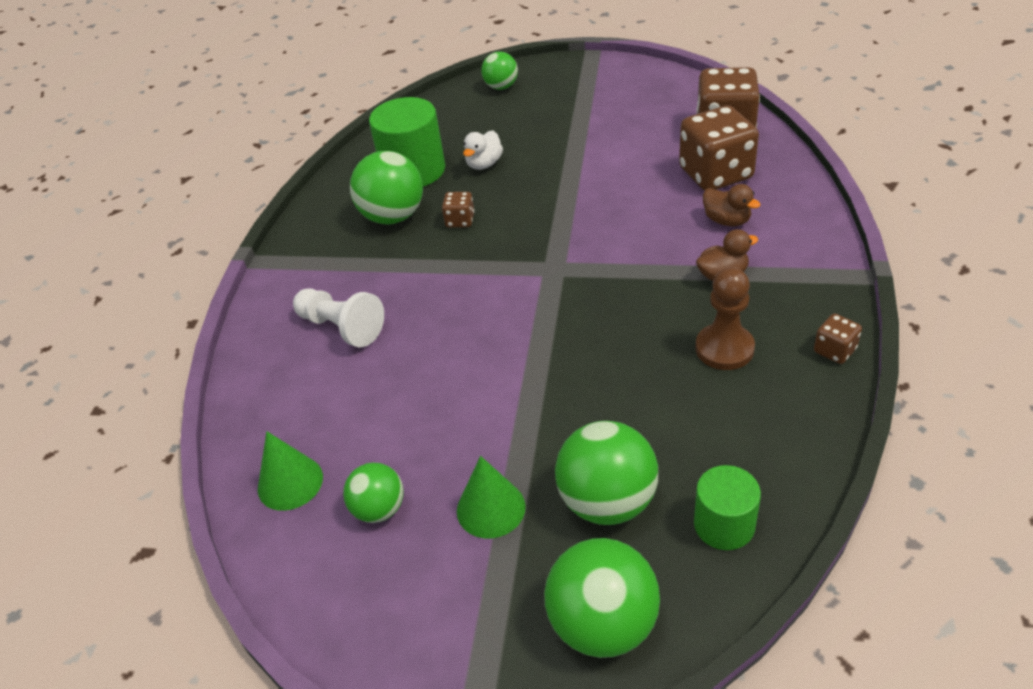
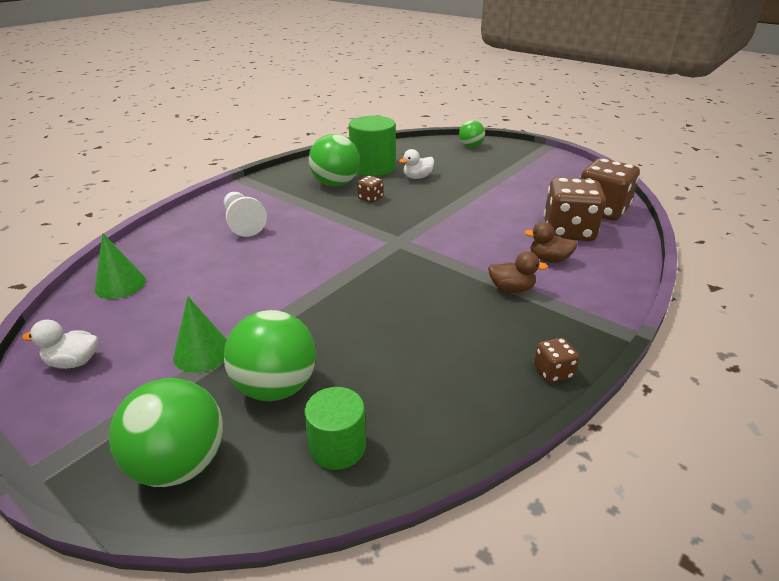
camera: 25 degrees right, 10 degrees down
green ball [343,463,404,523] -> none
brown pawn [695,267,755,370] -> none
brown duck [703,184,761,226] -> brown duck turned 120 degrees clockwise [524,222,578,263]
none -> white duck [22,320,98,369]

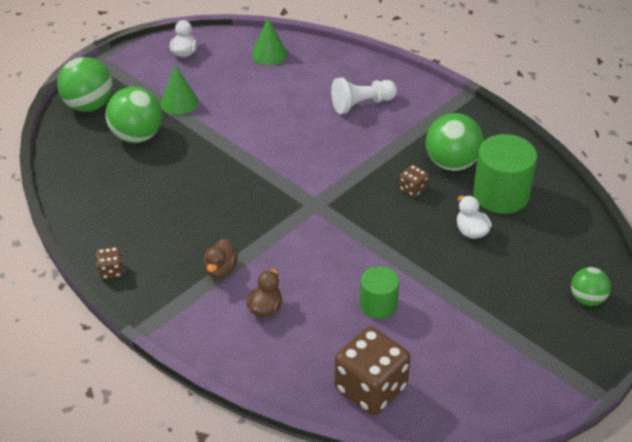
camera: 95 degrees right, 10 degrees up
green cylinder [305,387,366,470] -> green cylinder moved to [360,266,399,319]
brown dice [544,177,606,241] -> none

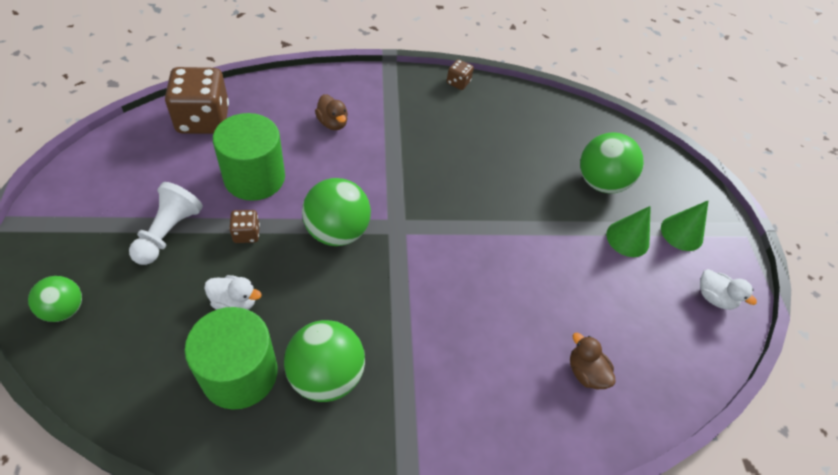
camera: 125 degrees right, 10 degrees up
green ball [57,57,113,112] -> green ball moved to [302,178,371,246]
brown duck [203,238,238,278] -> brown duck moved to [570,333,616,389]
green cone [252,18,287,65] -> green cone moved to [661,200,709,251]
white pawn [331,78,397,114] -> white pawn moved to [129,182,203,265]
green cylinder [360,266,399,319] -> green cylinder [213,113,285,201], size x1.65
brown dice [399,165,428,198] -> brown dice moved to [229,210,260,243]

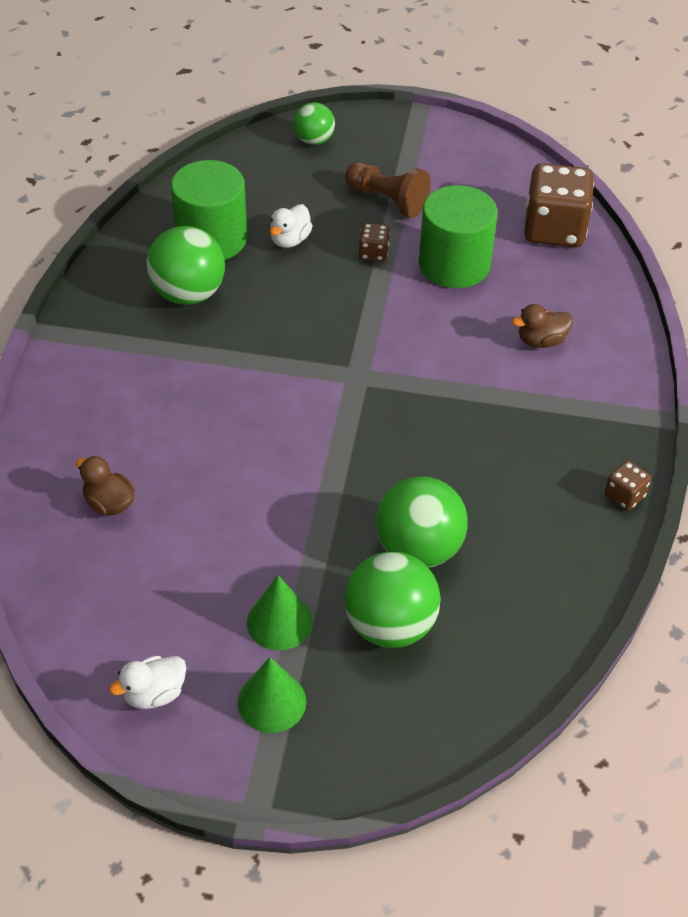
camera: 110 degrees right, 5 degrees down
white pawn [129,182,203,265] -> brown pawn [345,162,431,218]
green ball [302,178,371,246] -> green ball moved to [376,476,468,568]
brown duck [570,333,616,389] -> brown duck turned 120 degrees counterclockwise [76,456,135,515]

